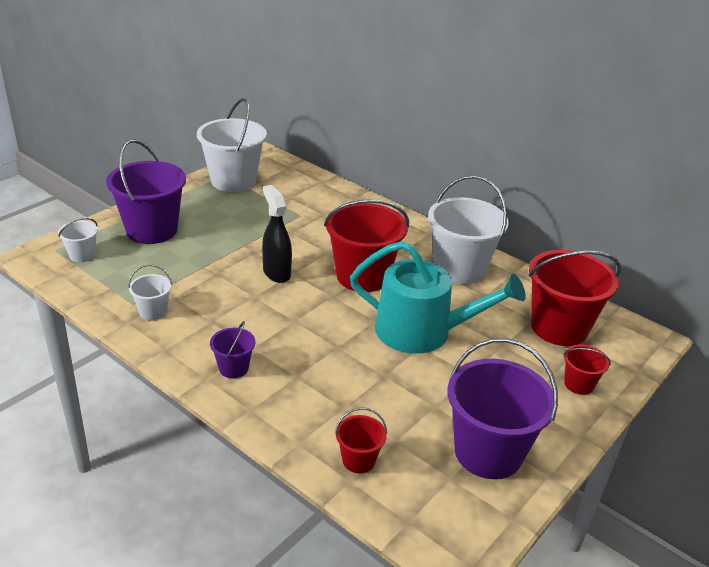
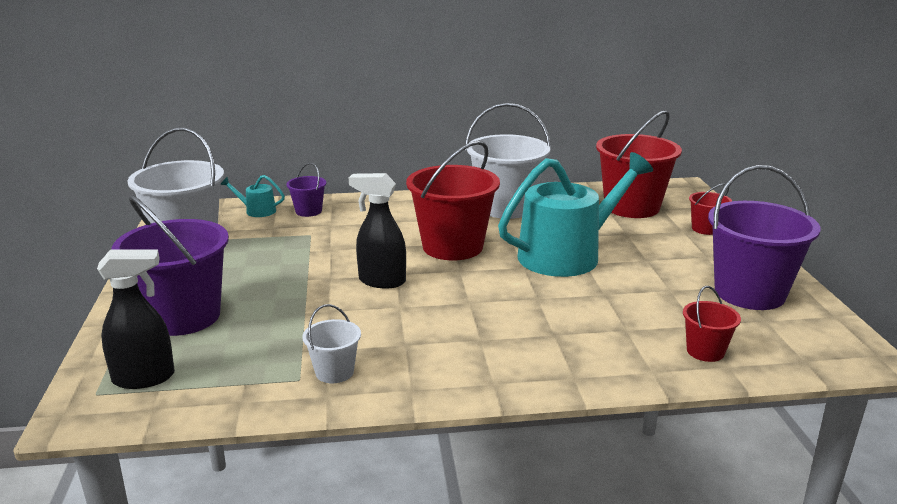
camera: 45 degrees left, 10 degrees down
white bucket [58,218,98,262] -> black spray bottle [97,249,175,389]
purple bucket [210,321,255,378] -> purple bucket moved to [287,163,326,217]
none -> turquoise watering can [220,175,285,217]

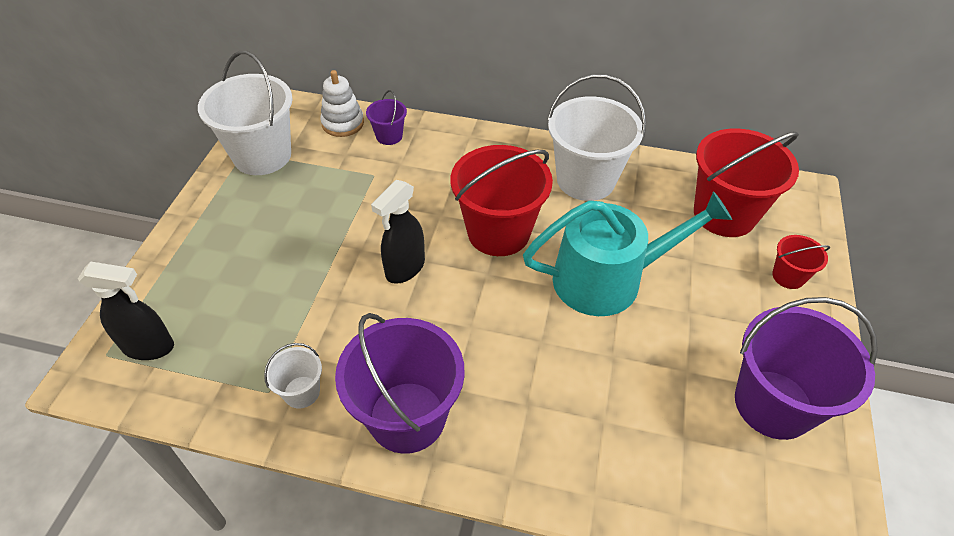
camera: 20 degrees right, 25 degrees up
purple bucket [111,195,229,336] -> purple bucket moved to [335,313,465,454]
turquoise watering can [220,175,285,217] -> white stacking toy [320,70,364,137]
black spray bottle [349,173,406,288] -> black spray bottle turned 90 degrees counterclockwise [371,180,425,284]
red bucket [683,286,741,362] -> none

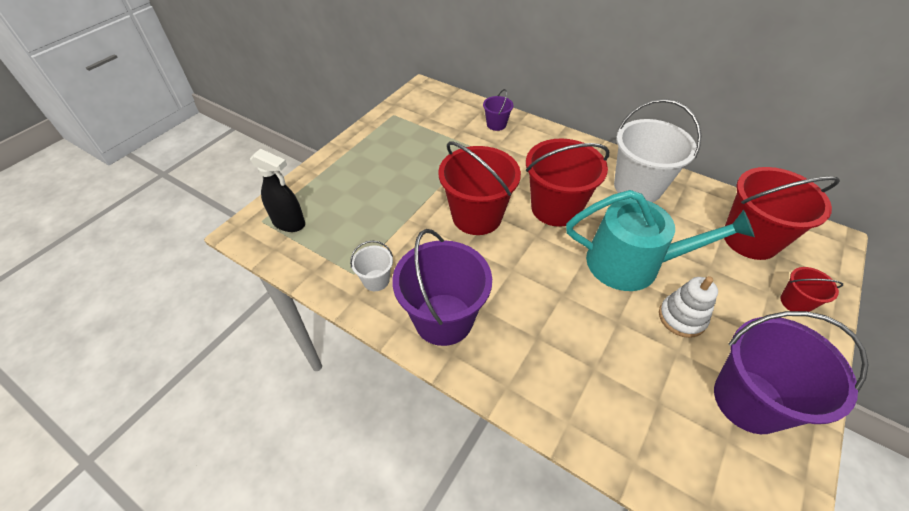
camera: 20 degrees right, 0 degrees up
white bucket [198,51,293,175] -> none
white stacking toy [320,70,364,137] -> white stacking toy moved to [659,276,718,338]
black spray bottle [371,180,425,284] -> red bucket [438,141,521,235]

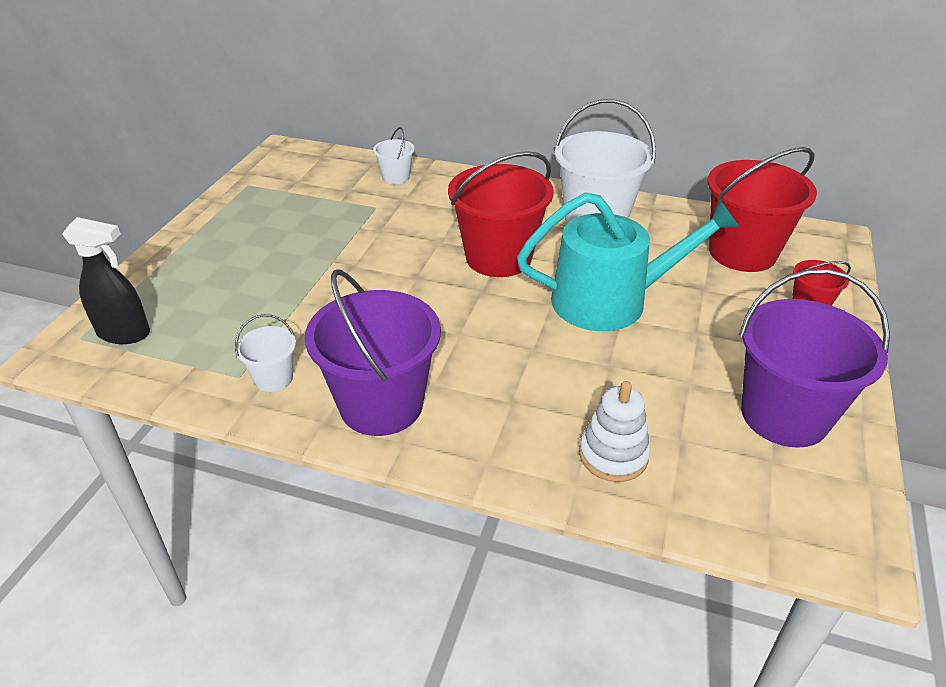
camera: 15 degrees left, 10 degrees down
red bucket [438,141,521,235] -> none
purple bucket [483,89,513,131] -> white bucket [373,127,415,185]
white stacking toy [659,276,718,338] -> white stacking toy moved to [579,381,650,482]

